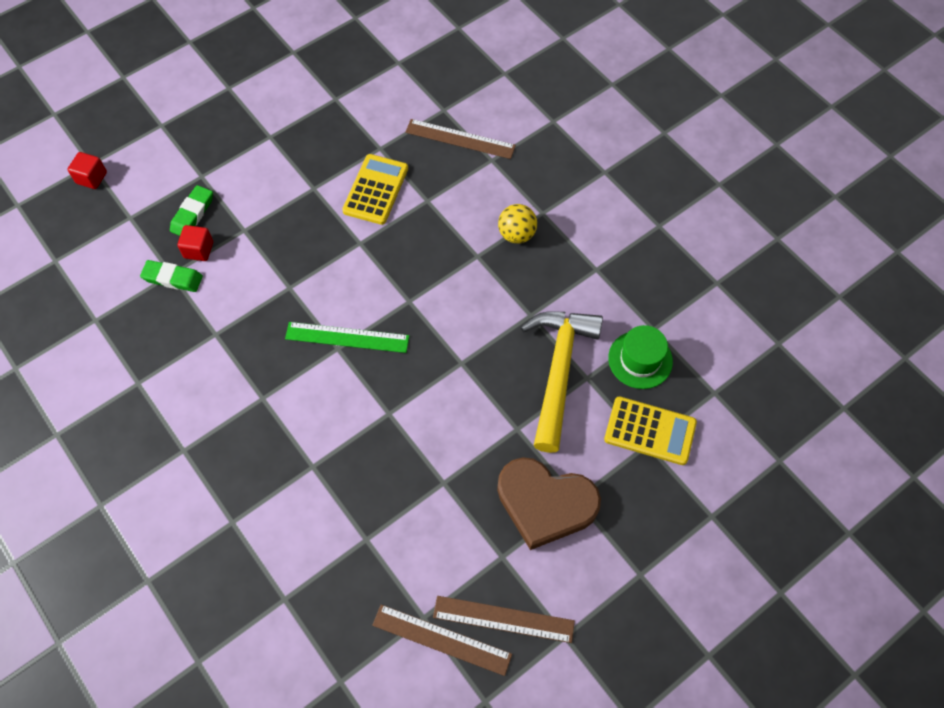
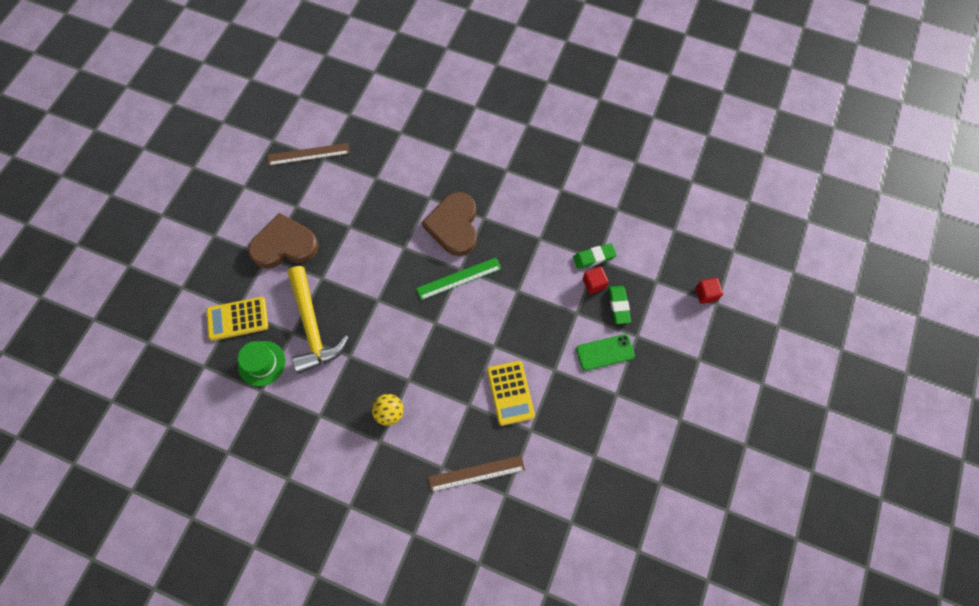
camera: 150 degrees right, 5 degrees up
brown ruler [433,596,575,643] -> none
none -> brown heart [422,192,477,256]
none -> green phone [576,334,635,371]

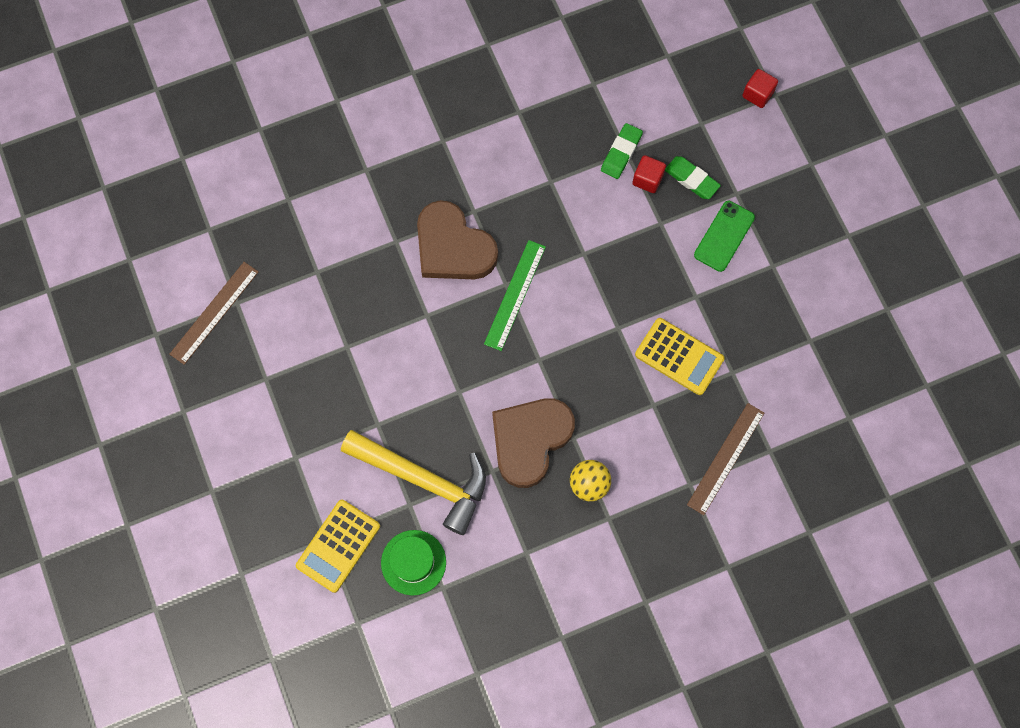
camera: 45 degrees left, 5 degrees up
brown heart [248,213,319,269] -> brown heart moved to [492,398,575,488]

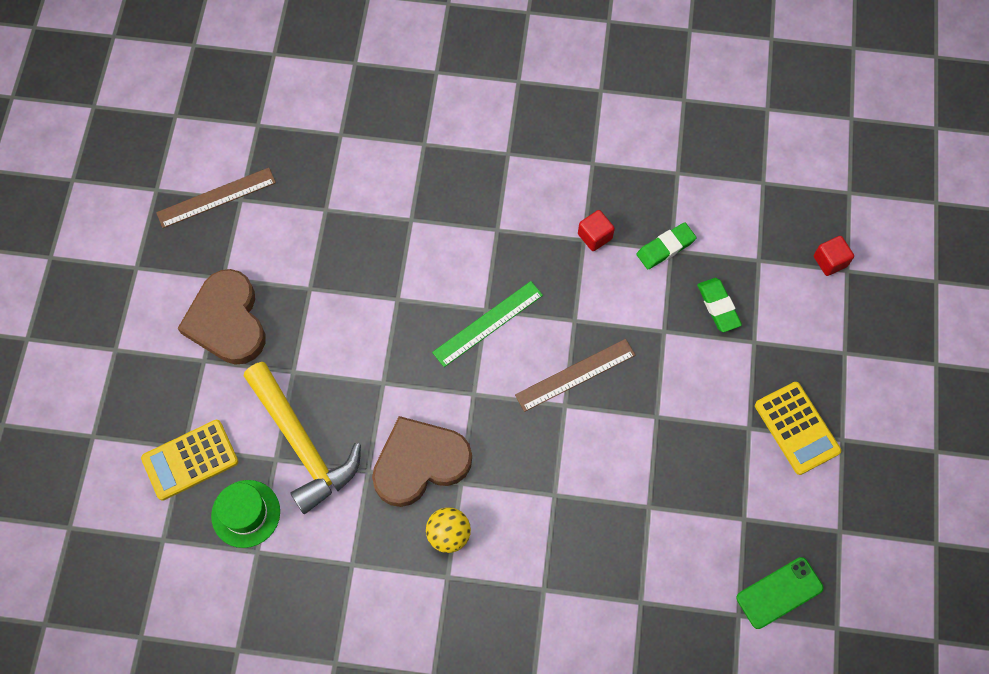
camera: 30 degrees right, 5 degrees down
brown heart [417,200,498,279] -> brown heart moved to [178,269,265,365]
red cube [632,155,666,193] -> red cube moved to [578,210,615,251]
yellow calculator [635,318,725,395] -> yellow calculator moved to [755,382,841,475]
brown ruler [687,403,764,515] -> brown ruler moved to [515,339,636,412]
green phone [694,201,755,272] -> green phone moved to [736,557,824,629]

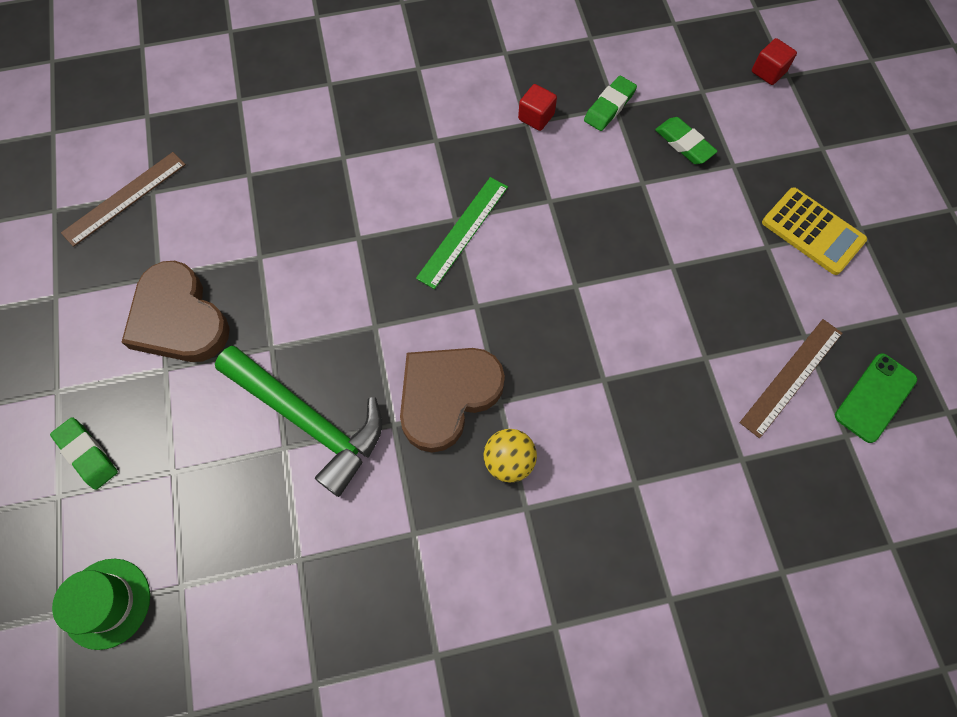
camera: 20 degrees left, 0 degrees up
yellow calculator [141,420,238,501] -> none
green hat [211,480,280,548] -> green hat moved to [52,559,150,650]
yellow hammer [244,362,361,514] -> green hammer [215,346,382,497]
brown ruler [515,339,636,412] -> brown ruler moved to [740,319,843,438]
none -> green eraser [50,417,118,490]

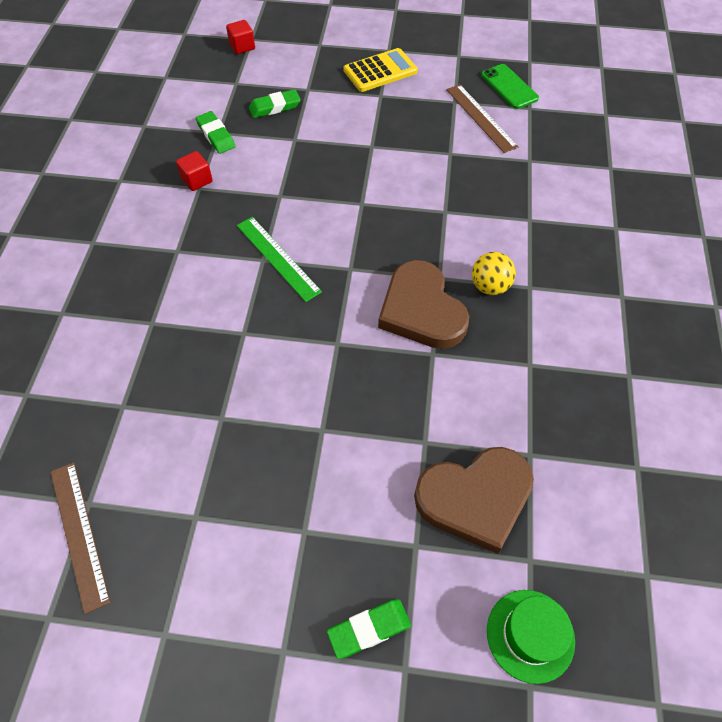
camera: 70 degrees left, 10 degrees down
brown heart [121,261,230,362] -> brown heart moved to [414,447,534,554]
green hammer [215,346,382,497] -> none

